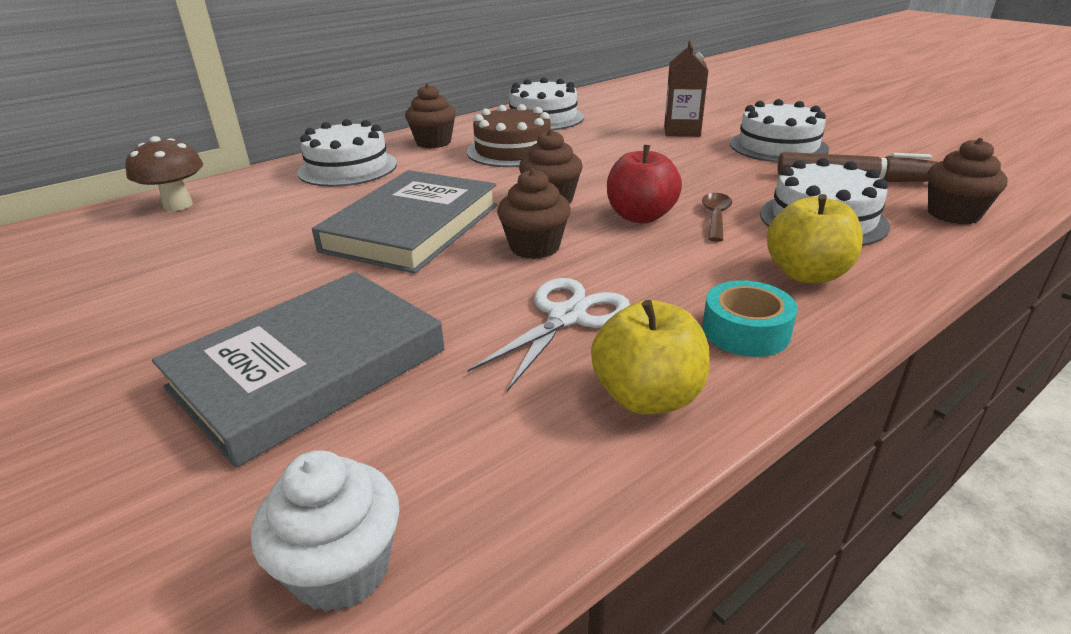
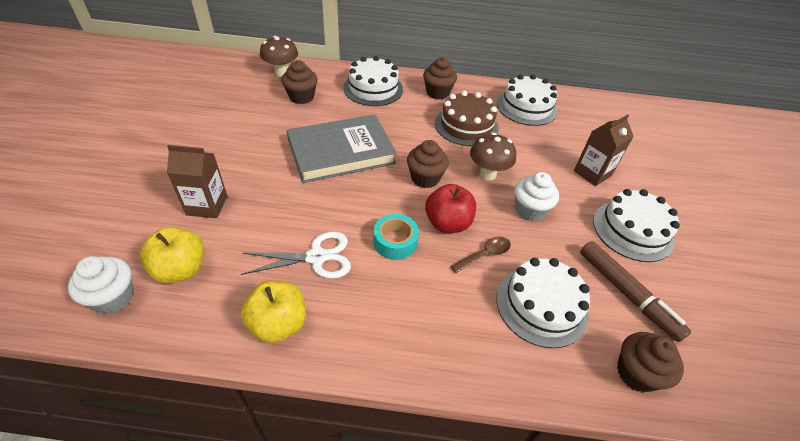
camera: 40 degrees right, 15 degrees up
grey book [152,272,445,468] -> brown carton [167,145,227,218]
brown cupcake [497,168,571,259] -> brown cupcake moved to [281,60,318,104]
turquoise tape [702,280,798,357] -> turquoise tape moved to [373,214,419,260]
yellow apple [767,194,863,283] -> yellow apple moved to [140,227,205,284]
none -> brown mushroom [470,133,516,180]
none -> white cupcake [515,172,559,221]

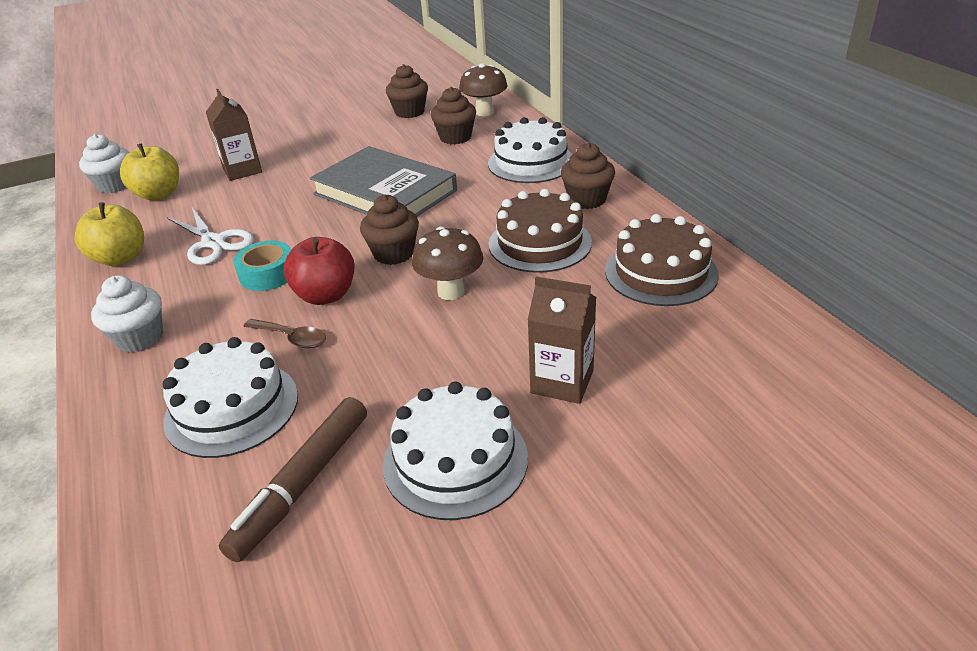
camera: 65 degrees right, 10 degrees down
white cake [497,74,557,126] -> brown cake [605,214,719,306]
white cupcake [515,172,559,221] -> white cupcake moved to [91,275,163,353]
brown cupcake [617,332,684,393] -> brown cupcake moved to [386,64,428,118]

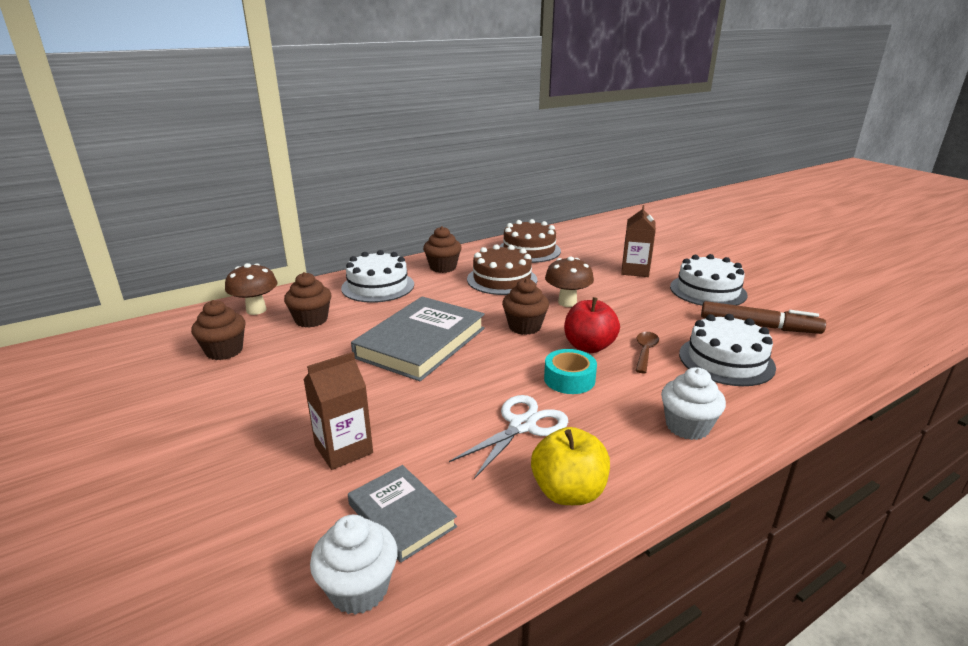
camera: 100 degrees left, 10 degrees down
yellow apple [120,143,179,201] -> grey book [348,465,457,563]

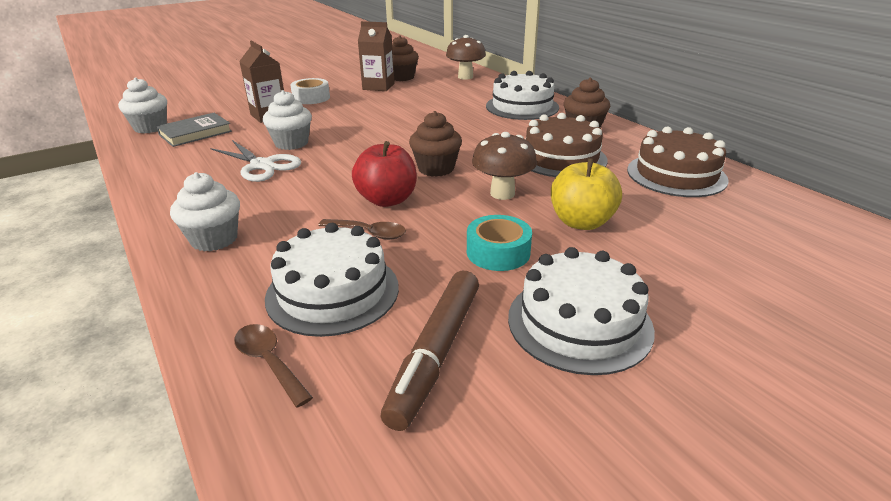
camera: 90 degrees right, 5 degrees up
brown cupcake [284,272,331,328] -> none
grey book [351,296,485,381] -> none
yellow apple [531,427,610,505] -> yellow apple moved to [551,158,622,230]
turquoise tape [544,349,597,394] -> turquoise tape moved to [467,215,532,271]
brown carton [621,205,656,277] -> brown carton moved to [358,21,395,91]
none -> brown spoon [234,324,313,408]
none -> white cupcake [263,90,312,150]
none -> white tape [290,78,330,104]

